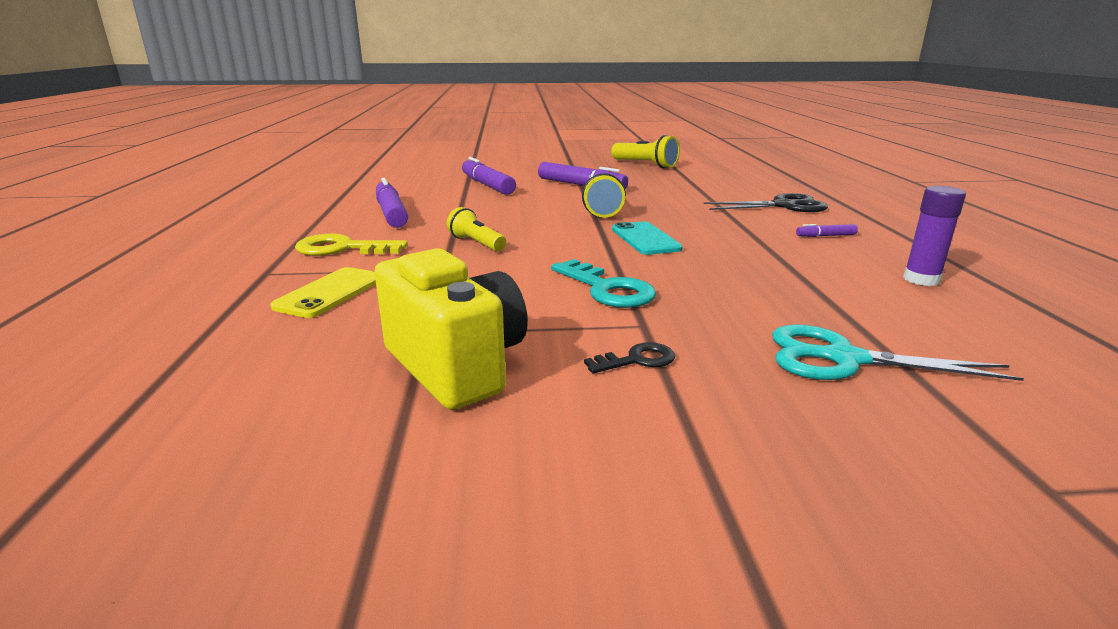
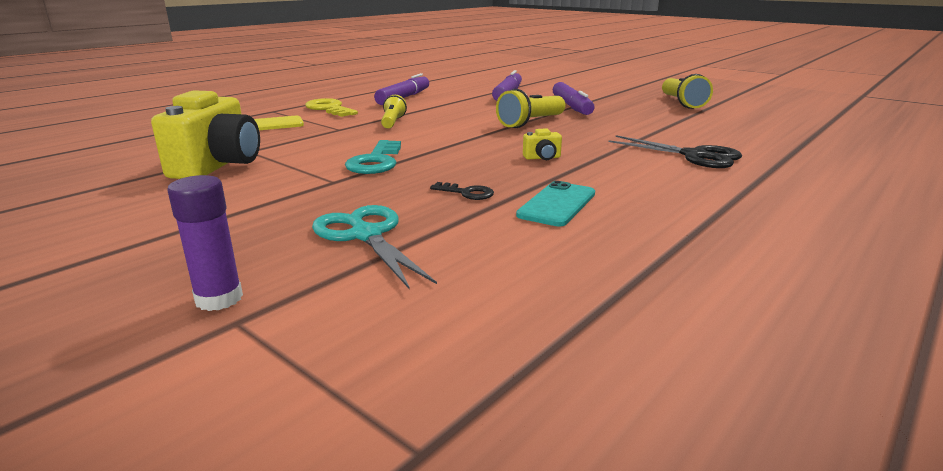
camera: 45 degrees right, 0 degrees up
black key [584,342,675,374] -> black key moved to [430,182,494,200]
turquoise phone [612,221,683,255] -> turquoise phone moved to [516,181,595,226]
purple marker [796,224,858,237] -> none
purple glue stick [903,186,966,286] -> purple glue stick moved to [167,175,243,311]
none -> yellow camera [523,128,562,160]

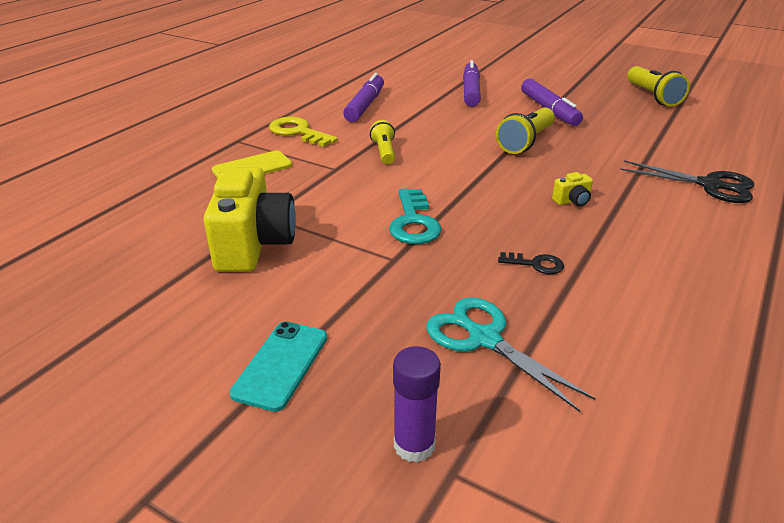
camera: 10 degrees left, 10 degrees up
turquoise phone [516,181,595,226] -> turquoise phone moved to [229,321,327,412]

